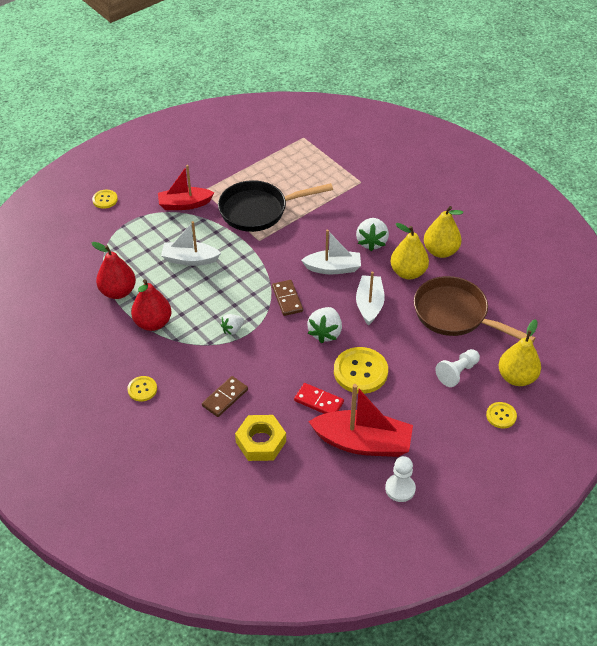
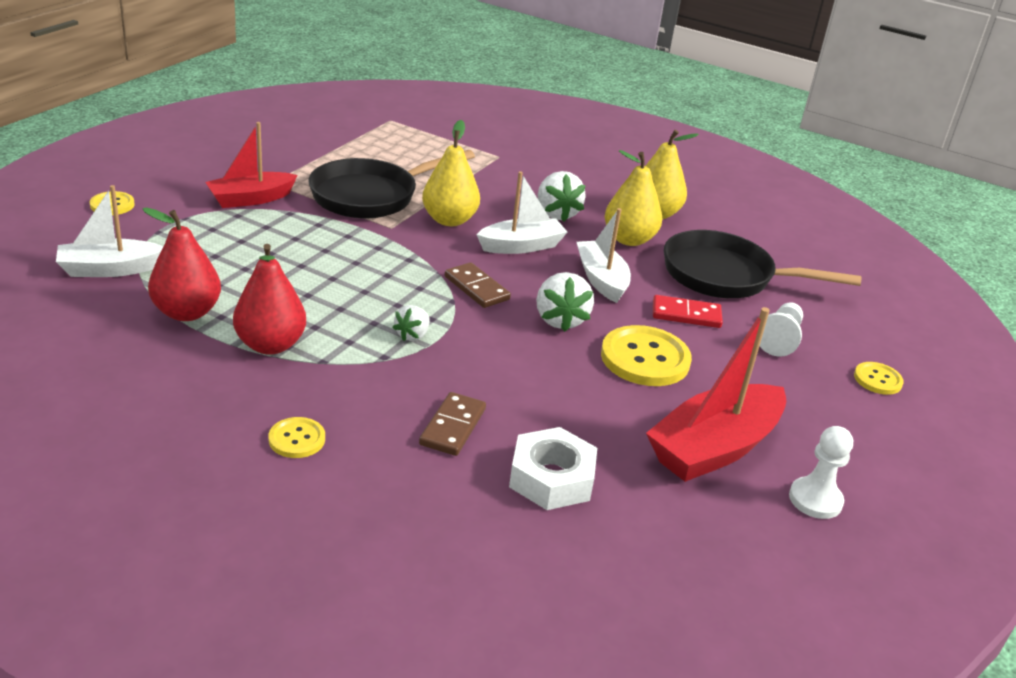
camera: 25 degrees left, 15 degrees down
white boat [161,221,221,266] -> white boat moved to [56,185,163,277]
yellow nut [235,415,286,461] -> white nut [509,427,597,510]
red domino [294,383,344,414] -> red domino moved to [653,295,723,328]
red boat [308,384,413,457] -> red boat turned 150 degrees clockwise [646,307,786,482]
brown pan [414,276,535,342] -> black pan [664,230,861,298]
yellow pear [499,319,541,386] -> yellow pear moved to [422,120,480,226]

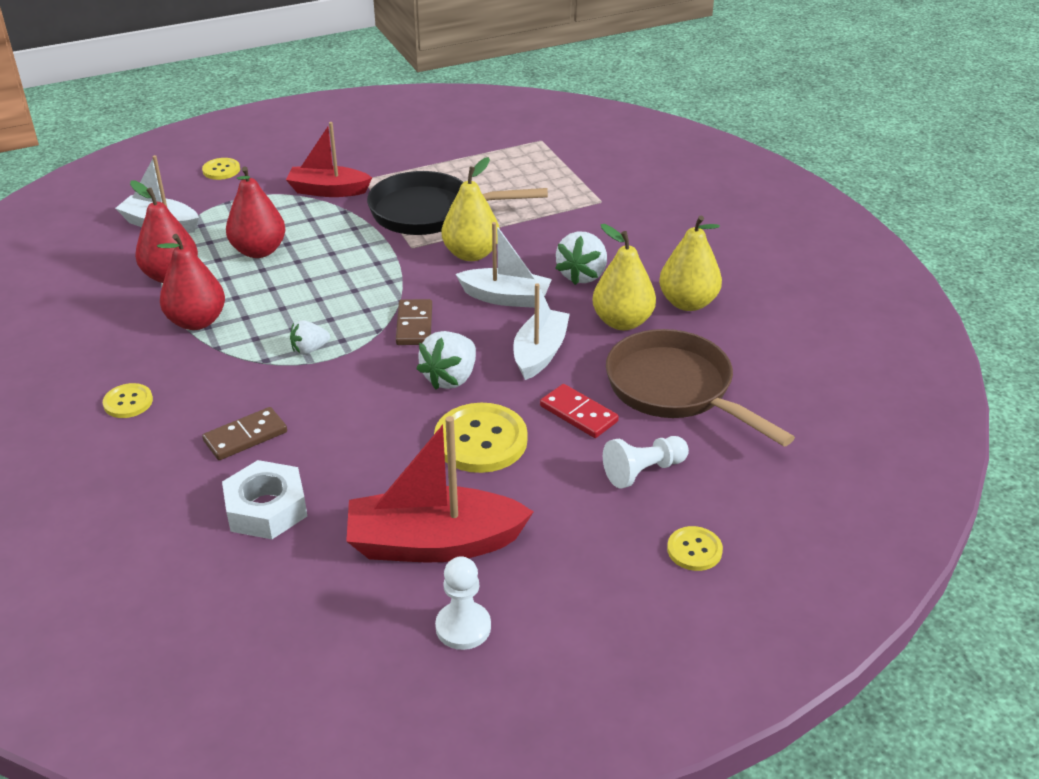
camera: 40 degrees right, 5 degrees up
black pan [664,230,861,298] -> brown pan [606,329,795,447]
none -> red pear [226,167,286,258]

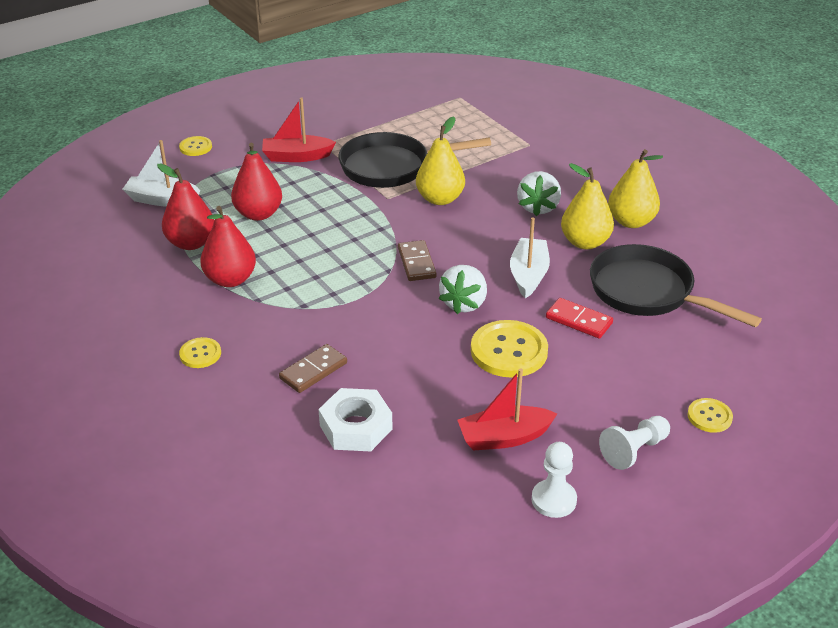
camera: 10 degrees left, 0 degrees up
white strawberry [290,320,330,355] -> none
red boat [346,416,534,562] -> red boat [458,368,557,451], size x0.66
white boat [456,222,552,308] -> none
white pawn [603,436,689,488] -> white pawn moved to [599,416,670,470]
brown pan [606,329,795,447] -> black pan [590,244,762,327]

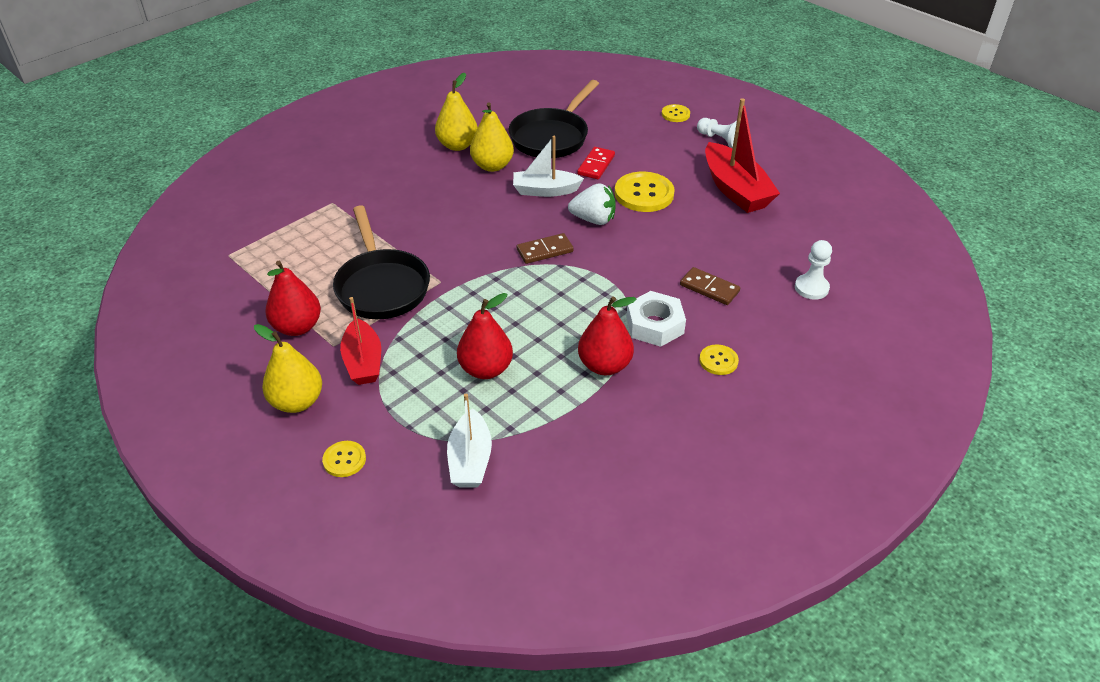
camera: 100 degrees left, 5 degrees up
red pear [157,164,214,250] -> red pear moved to [266,261,321,336]
white nut [318,388,393,451] -> white nut moved to [626,291,686,347]
yellow pear [416,116,465,205] -> yellow pear moved to [254,324,322,413]
red boat [458,368,557,451] -> red boat [705,98,780,213], size x1.51
white strawberry [517,171,561,216] -> none
white pawn [532,442,577,518] -> white pawn moved to [795,240,832,300]

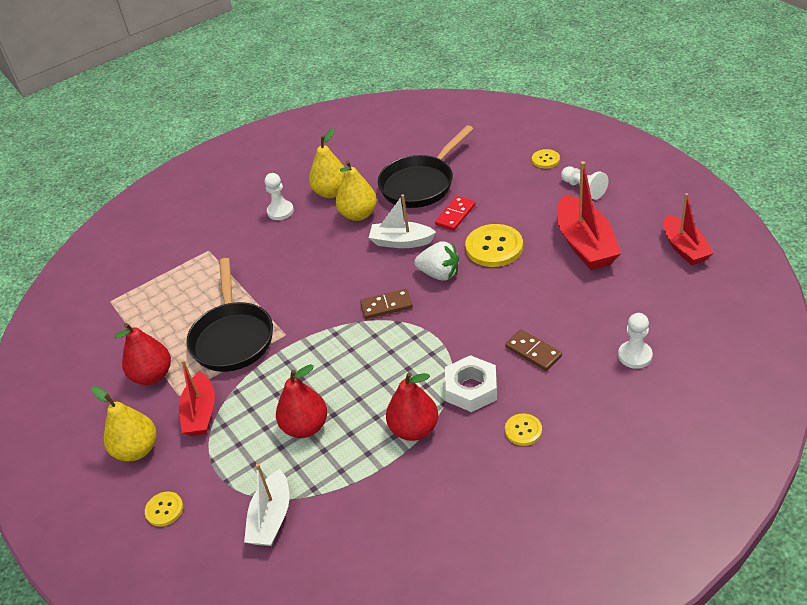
camera: 15 degrees right, 0 degrees up
none -> white pawn [265,173,294,220]
none -> red boat [663,193,714,265]

